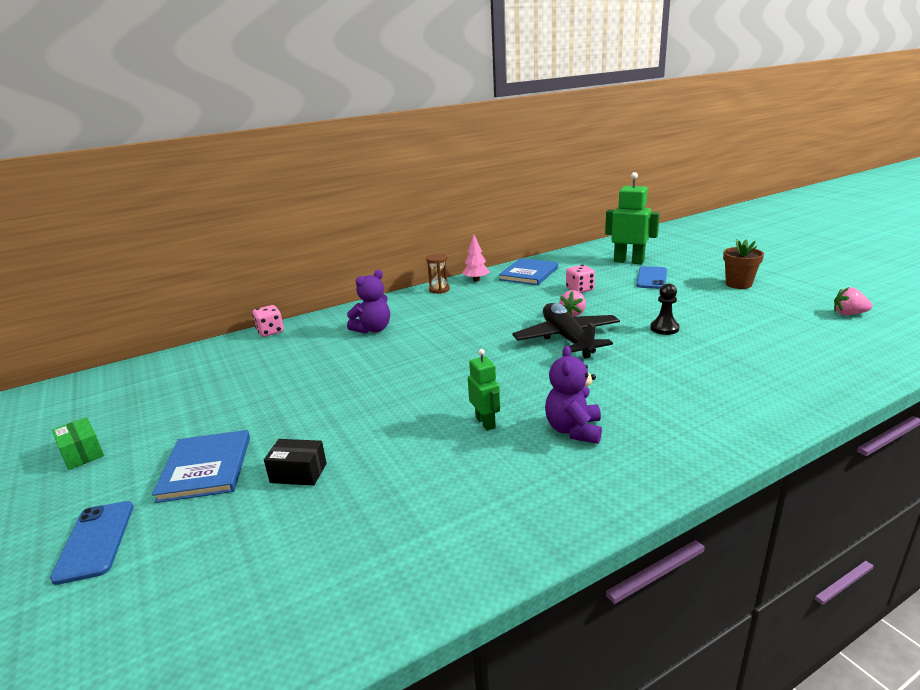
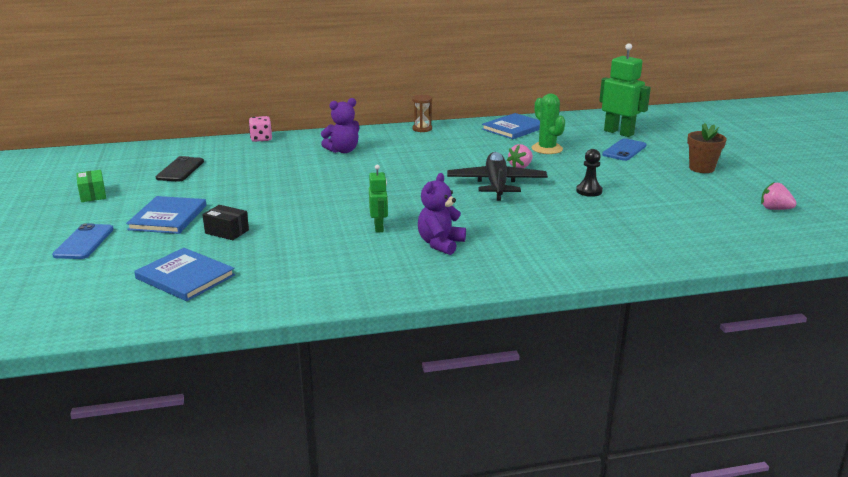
camera: 15 degrees right, 0 degrees up
pink tree [462,234,490,281] -> none
pink dice [566,265,595,293] -> green cactus [532,94,565,154]
none -> blue book [134,248,235,301]
none -> black phone [156,156,204,182]

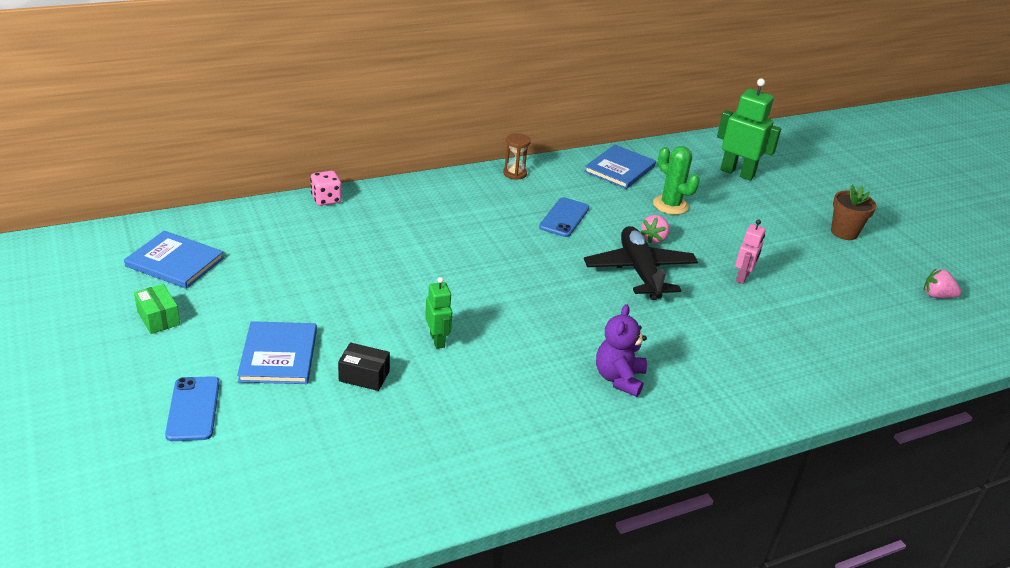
camera: 15 degrees left, 10 degrees up
blue book [134,248,235,301] -> blue book moved to [124,231,224,289]
black phone [156,156,204,182] -> none
purple teddy bear [321,98,359,153] -> none
green robot [369,165,388,233] -> green robot moved to [425,277,452,349]
black pawn [576,149,603,197] -> pink robot [735,219,766,284]
blue phone [602,138,646,161] -> blue phone moved to [539,197,589,237]

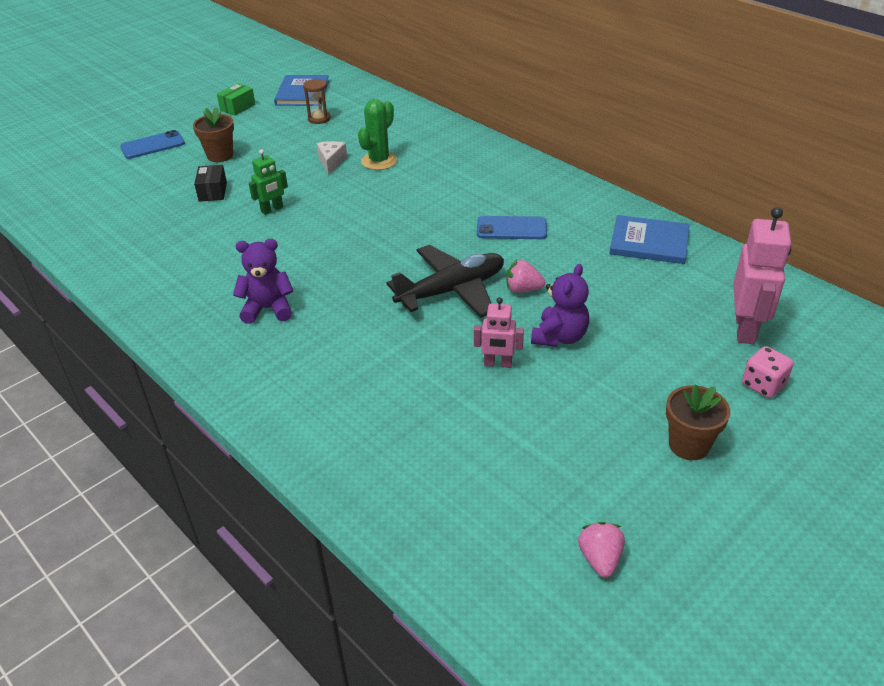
camera: 75 degrees right, 5 degrees up
blue book [237,321,317,384] -> brown flower pot [193,107,234,162]
pink dice [310,171,342,206] -> pink dice moved to [742,346,794,398]
brown hourglass [503,133,531,180] -> brown hourglass moved to [303,79,331,124]
green cactus [653,146,700,215] -> green cactus moved to [358,99,397,170]
green robot [717,78,781,181] -> pink robot [733,207,791,344]
none -> white cheese [317,141,347,175]
none -> purple teddy bear [531,264,589,347]

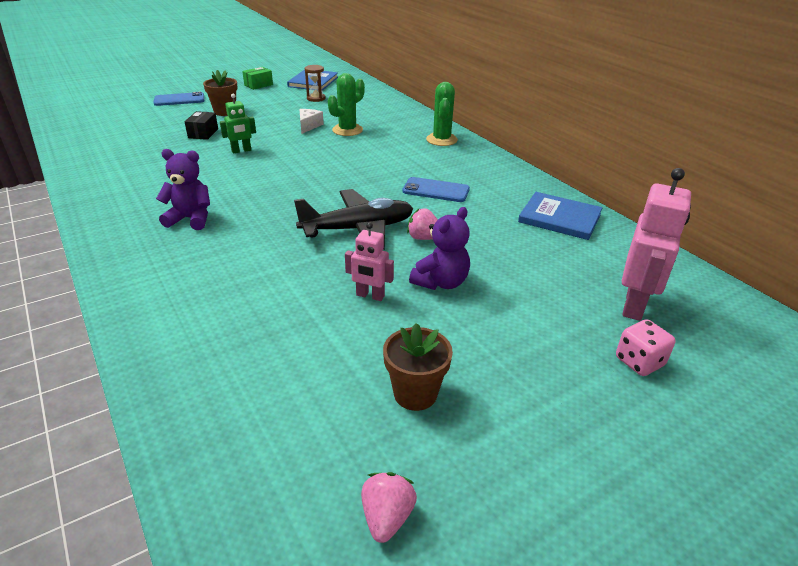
camera: 10 degrees right, 5 degrees down
brown flower pot [666,384,730,460] -> brown flower pot moved to [383,323,453,411]
none -> green cactus [426,82,458,146]

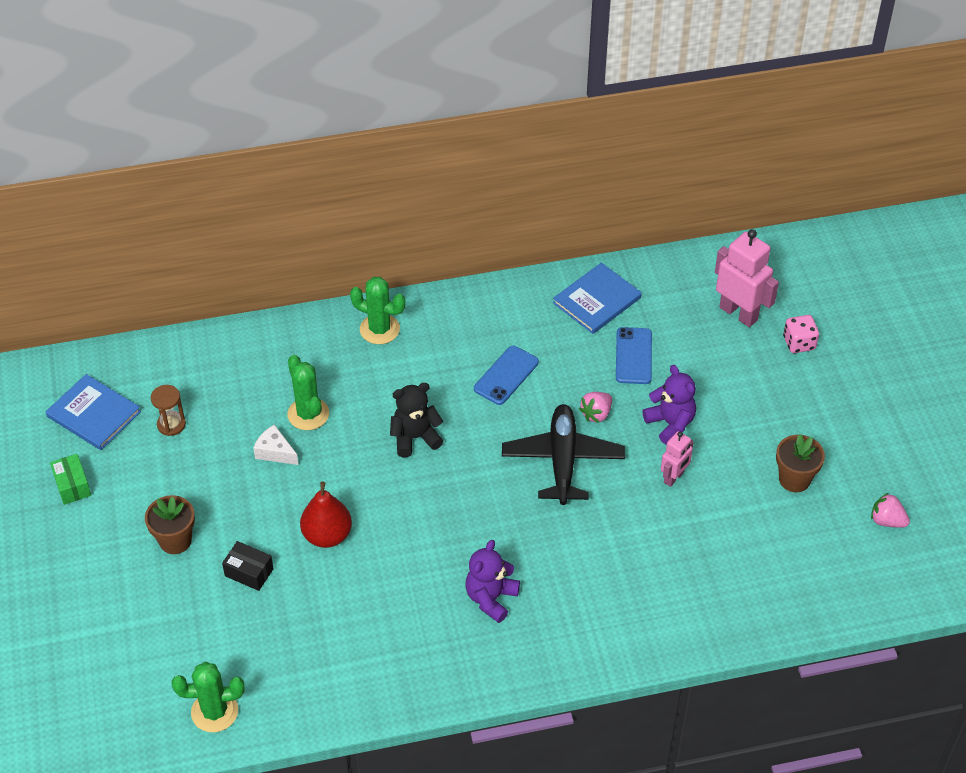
camera: 70 degrees left, 15 degrees up
blue phone [153,92,204,106] -> blue phone moved to [616,327,652,384]
green robot [220,94,256,154] -> red pear [300,482,352,548]
none -> green cactus [172,662,244,732]
none -> black teddy bear [390,383,443,457]

